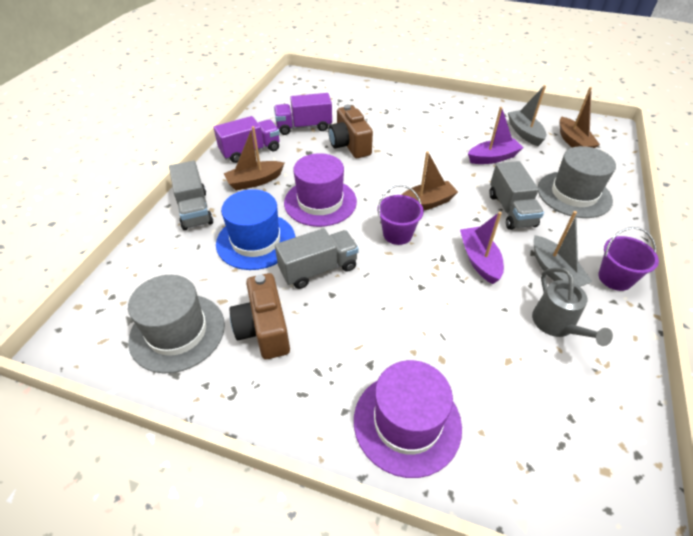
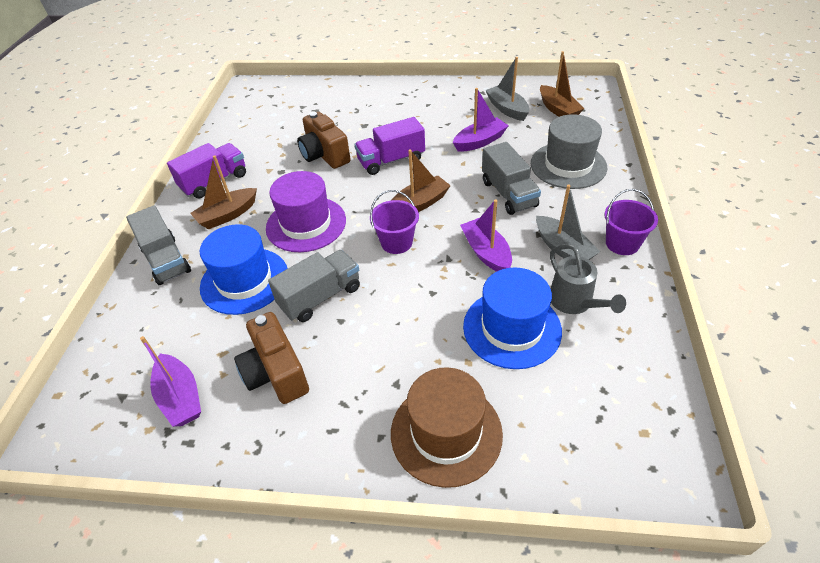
camera: 10 degrees left, 0 degrees up
grey hat [128,275,225,373] -> purple boat [140,336,201,427]
purple truck [274,93,332,135] -> purple truck moved to [354,117,425,175]
purple hat [354,360,462,478] -> brown hat [391,367,503,488]
none -> blue hat [463,268,562,369]

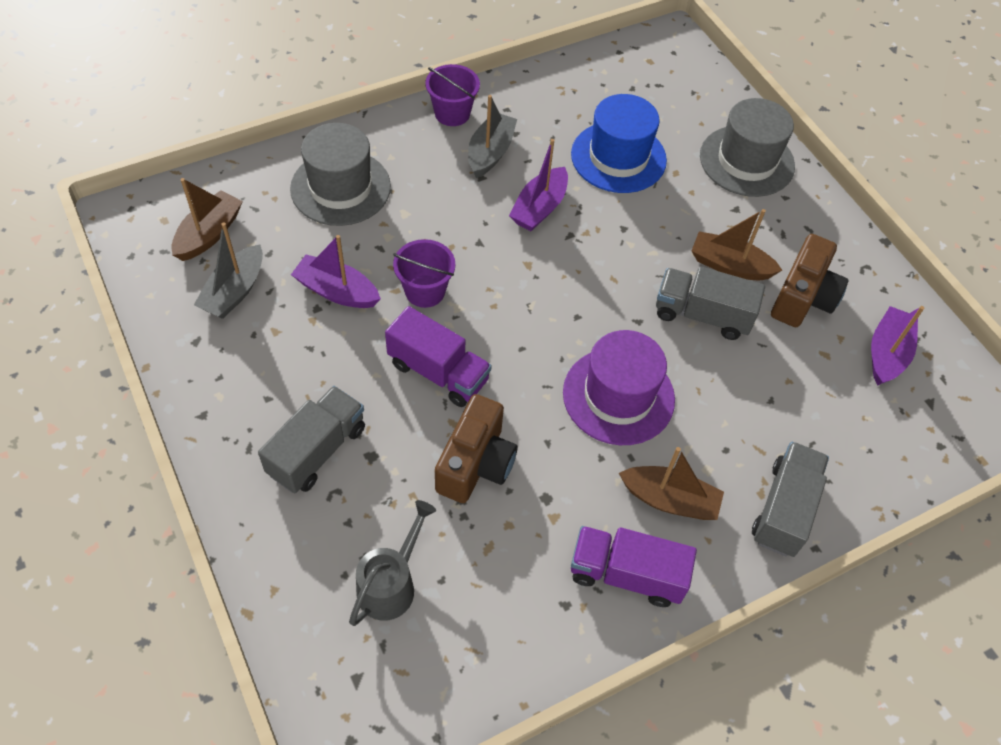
camera: 130 degrees left, 10 degrees up
blue hat [200,224,287,315] -> none
purple bucket [370,190,419,254] -> purple bucket moved to [393,239,455,308]
brown hat [391,367,503,488] -> grey hat [700,98,795,197]
brown boat [392,149,451,212] -> brown boat moved to [691,209,782,280]
grey truck [482,142,541,215] -> grey truck moved to [258,386,365,493]
grey watering can [550,244,626,314] -> grey watering can moved to [349,500,436,626]

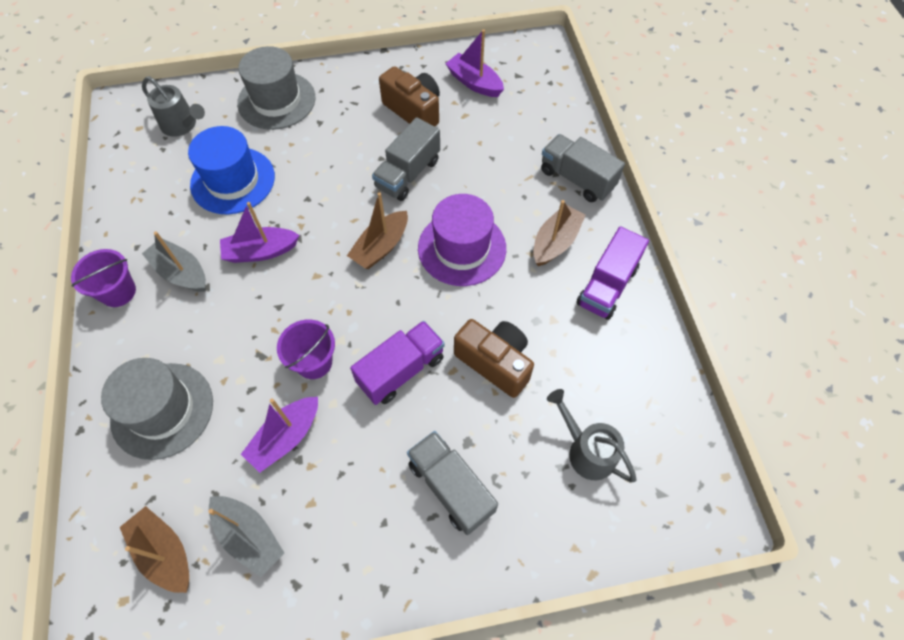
camera: 70 degrees left, 5 degrees up
purple boat [509,139,568,231] -> purple boat turned 120 degrees clockwise [220,202,300,263]
brown boat [691,209,782,280] -> brown boat moved to [347,192,408,269]
none -> grey watering can [142,76,205,137]

